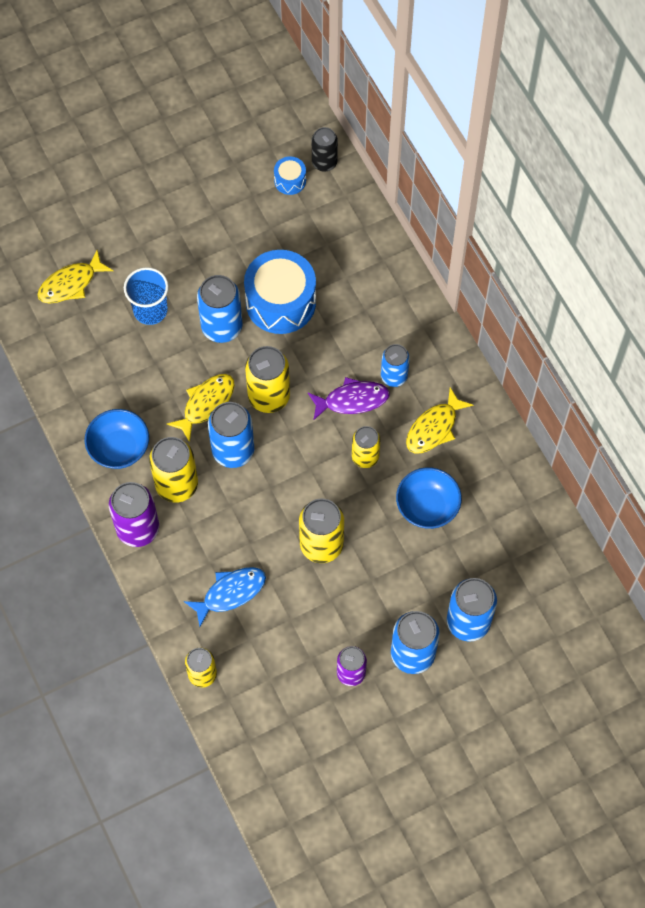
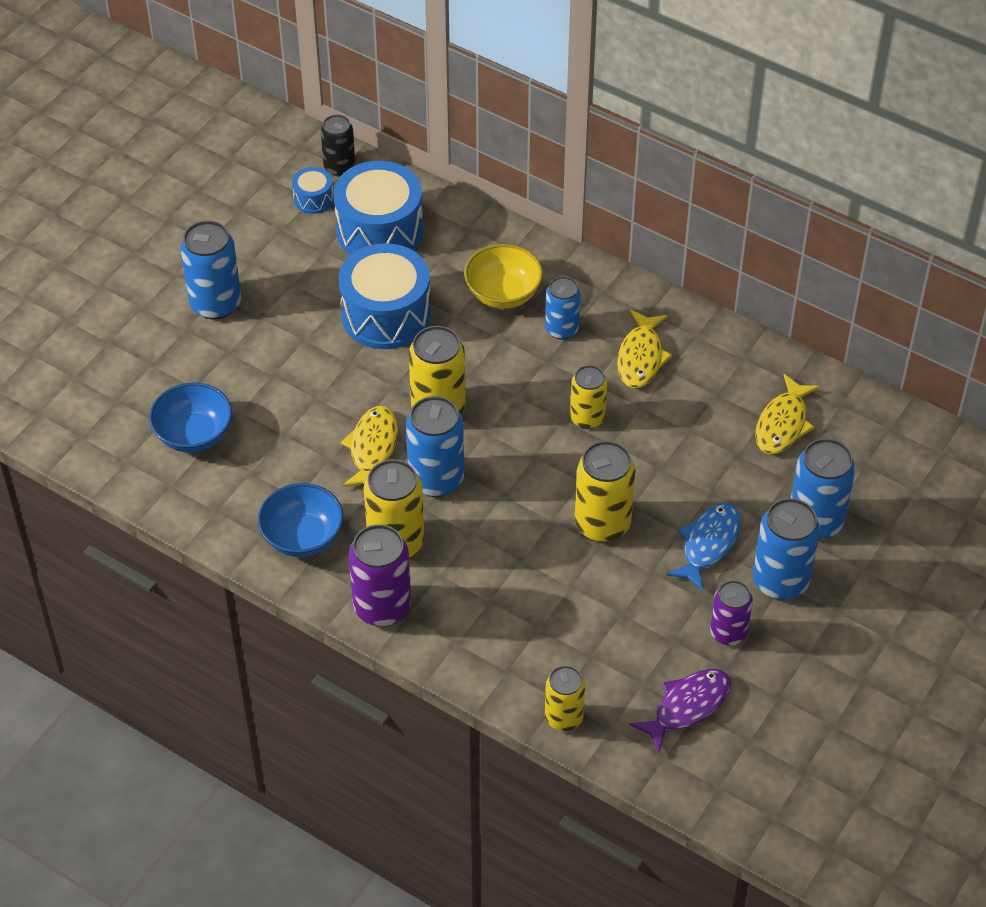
camera: 30 degrees left, 15 degrees down
yellow fish [37,250,113,304] -> yellow fish moved to [755,374,820,454]
blue cup [124,267,169,325] -> none
blue fish [184,567,266,627] -> blue fish moved to [666,503,741,591]
blue can [197,275,243,343] -> blue can moved to [180,220,241,320]
purple fish [308,377,390,421] -> purple fish moved to [629,669,731,753]
blue bowl [396,467,462,529] -> blue bowl moved to [149,382,232,453]
none -> blue drum [334,161,423,255]
none -> yellow bowl [464,244,543,309]

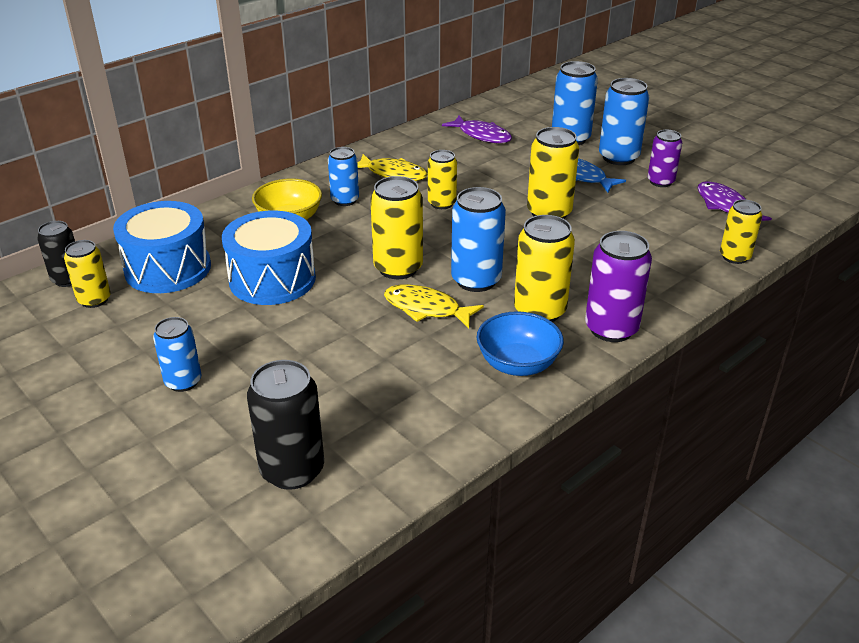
camera: 75 degrees left, 15 degrees down
blue bowl [149,382,232,453] -> none
blue can [180,220,241,320] -> blue can [153,317,202,392], size x0.64
blue drum [292,167,334,214] -> yellow can [64,240,111,308]
yellow fish [755,374,820,454] -> purple fish [442,115,512,143]
none -> black can [247,360,324,490]

